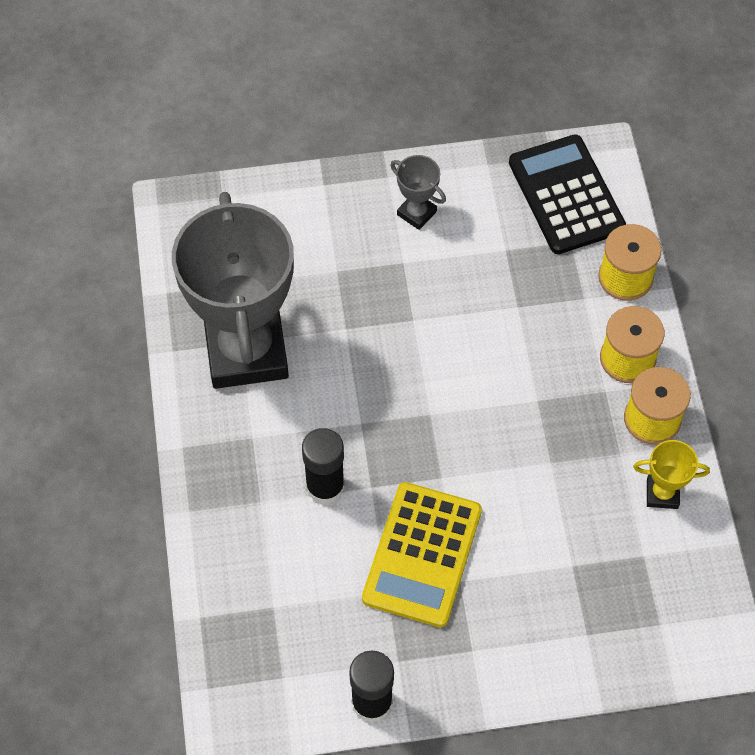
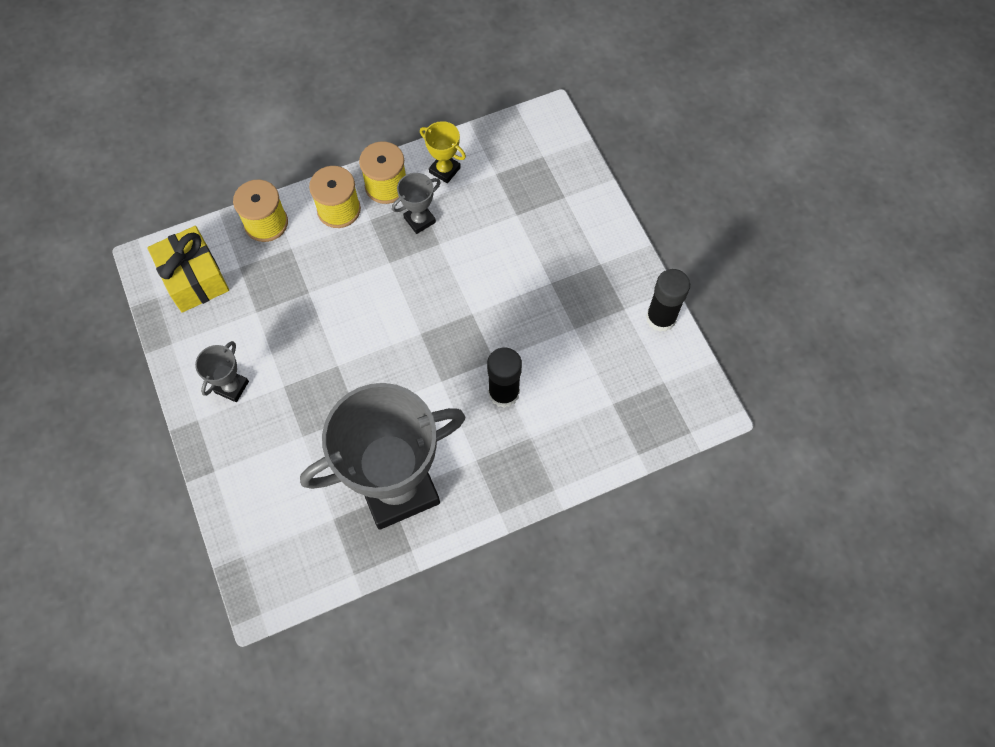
camera: 105 degrees left, 5 degrees up
yellow calculator [362,482,482,628] -> none
black calculator [509,134,626,254] -> yellow gift [147,226,229,313]
yellow trophy [633,440,710,509] -> yellow trophy turned 45 degrees counterclockwise [420,121,466,183]
none -> grey trophy [392,173,441,234]

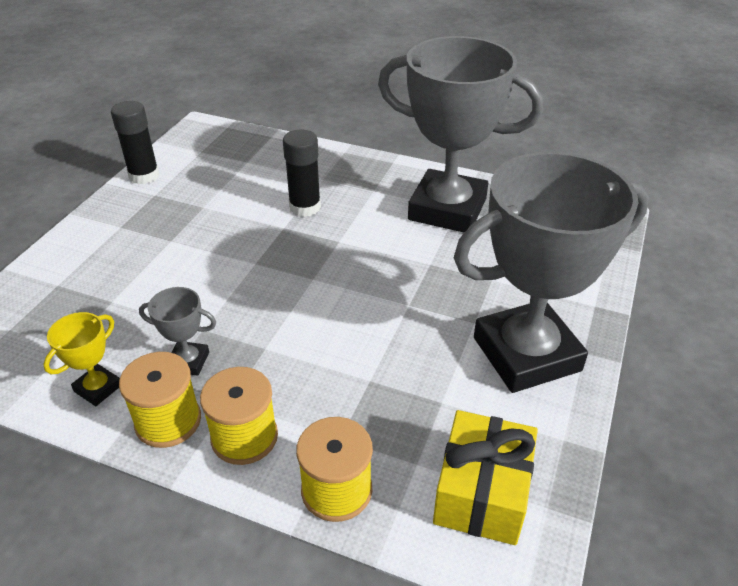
camera: 135 degrees left, 25 degrees down
grey trophy [195,341,249,402] -> grey trophy [454,152,649,393], size x2.50
yellow trophy [420,121,466,183] -> yellow trophy turned 45 degrees clockwise [43,312,120,406]

